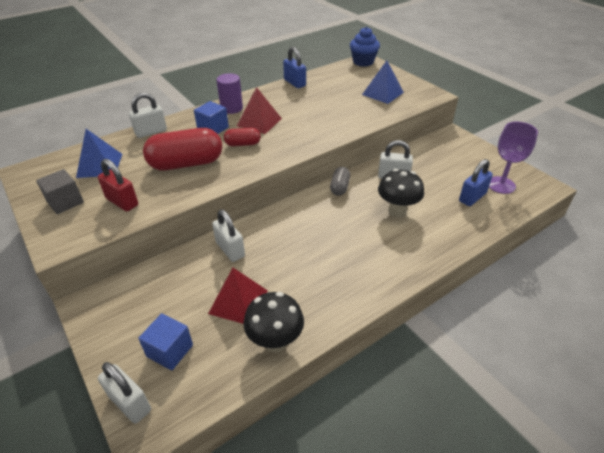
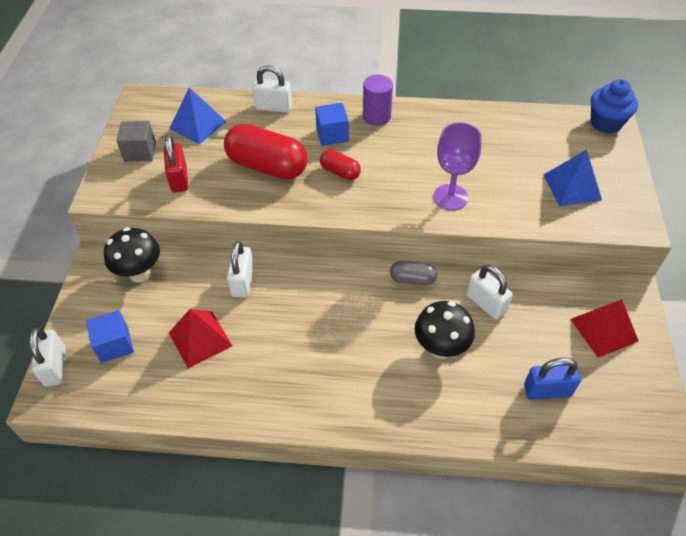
camera: 40 degrees right, 10 degrees up
red pyramid [237,87,282,134] -> red pyramid moved to [570,299,639,358]
black mushroom [244,292,304,352] -> black mushroom moved to [104,227,160,283]
blue padlock [283,47,306,88] -> none
grey capsule [330,167,350,196] -> grey capsule turned 45 degrees clockwise [390,261,437,285]
purple goblet [489,122,538,194] -> purple goblet moved to [433,122,482,210]

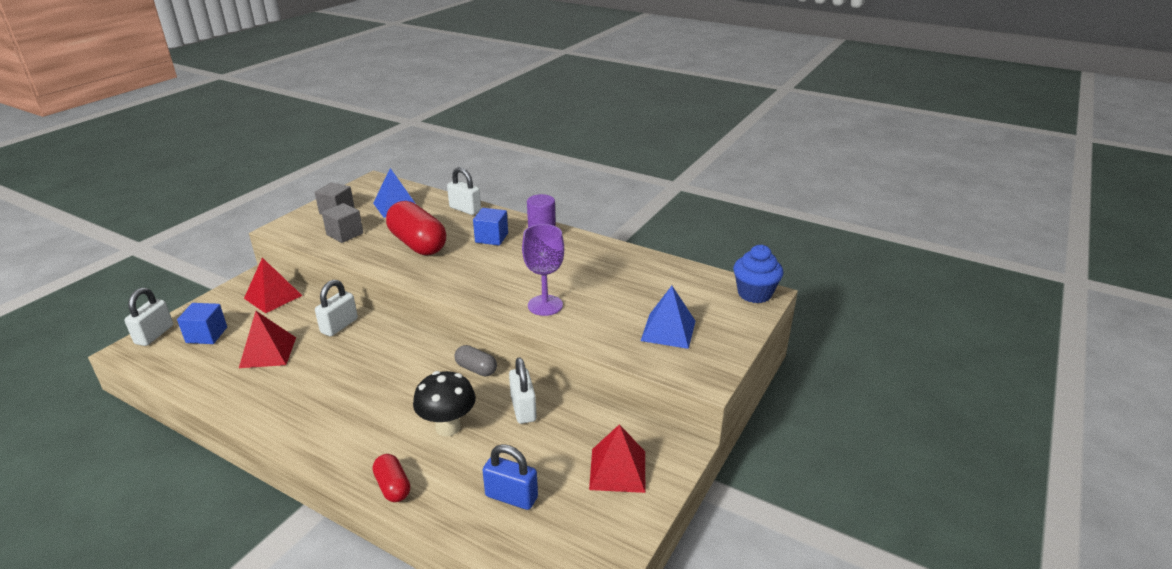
camera: 25 degrees right, 20 degrees down
black mushroom [104,227,160,283] -> red pyramid [244,258,302,313]
red padlock [164,134,188,193] -> grey cube [322,203,363,243]
red capsule [320,150,361,180] -> red capsule moved to [373,454,410,502]

